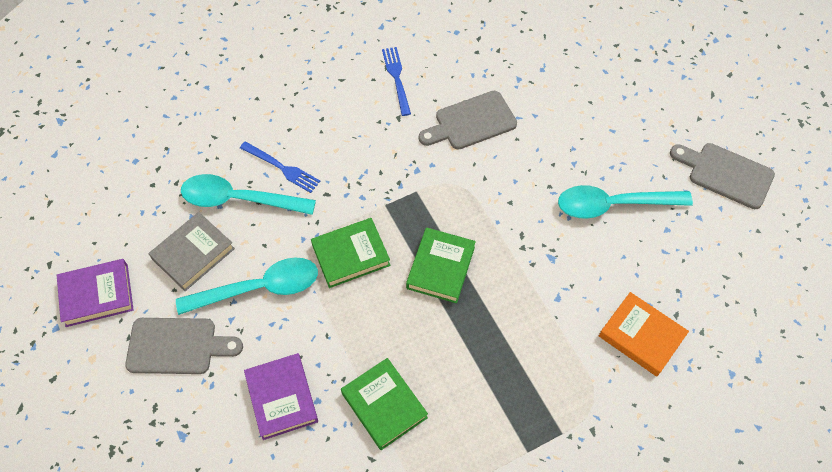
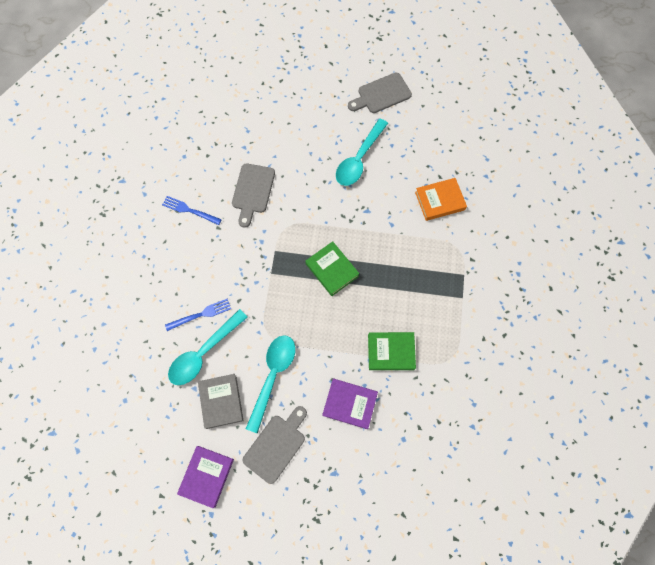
camera: 55 degrees left, 10 degrees up
green book [311,218,390,288] -> none

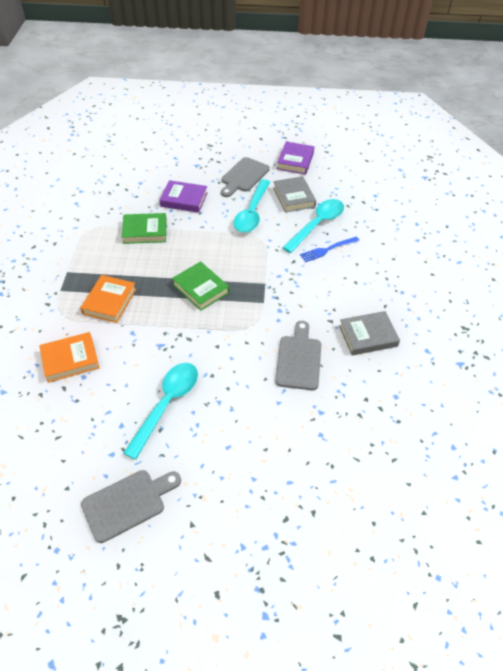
camera: 175 degrees right, 20 degrees down
blue fork [162,196,222,225] -> grey book [339,311,400,356]
none -> orange book [80,275,136,323]

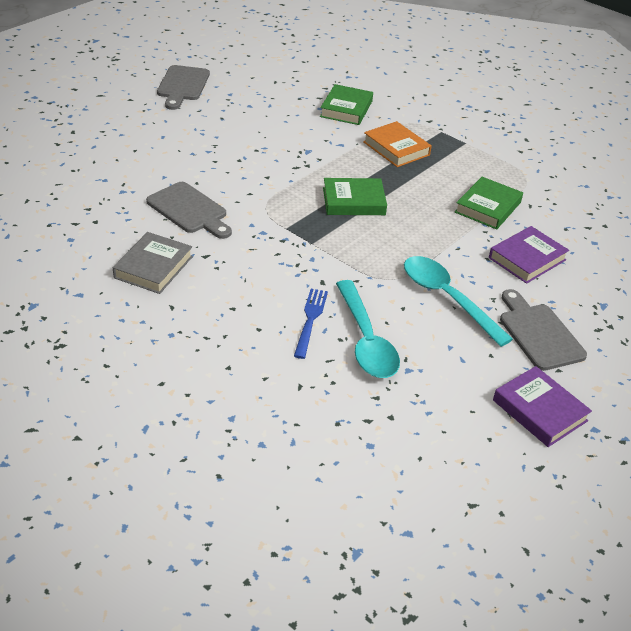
camera: 125 degrees right, 10 degrees down
orange book [39,332,99,383] -> green book [320,84,373,125]
turquoise spoon [123,363,198,460] -> none
grey book [273,176,316,213] -> none

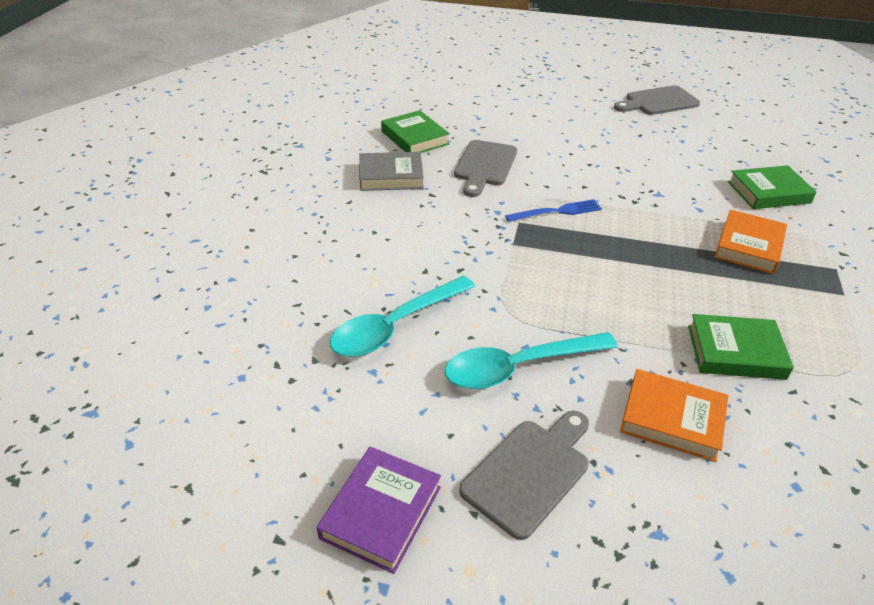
camera: 65 degrees right, 0 degrees up
blue fork [294,289,328,359] -> blue fork moved to [505,199,602,222]
green book [323,178,387,215] -> green book moved to [381,110,450,153]
turquoise spoon [404,256,513,347] -> turquoise spoon turned 135 degrees counterclockwise [445,332,618,389]
purple book [489,226,569,284] -> orange book [620,369,729,462]

